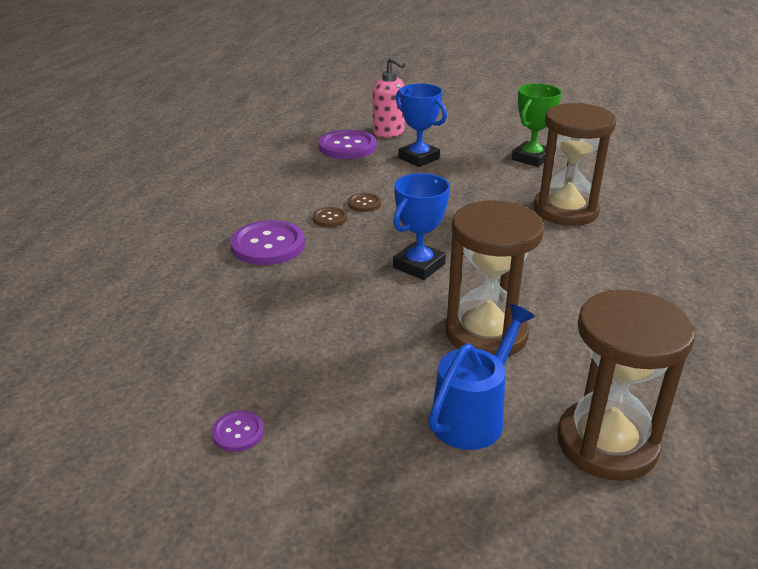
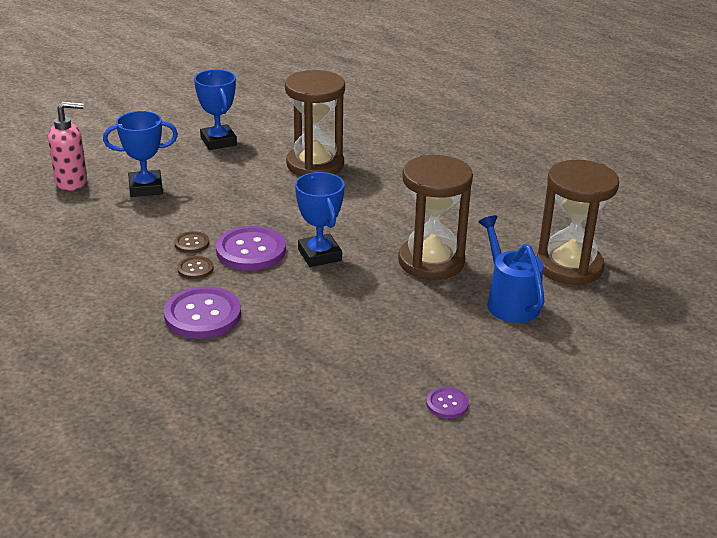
camera: 60 degrees left, 0 degrees up
purple button [318,129,376,159] -> purple button moved to [216,226,286,270]
green trophy [512,83,562,167] -> blue trophy [194,69,237,150]

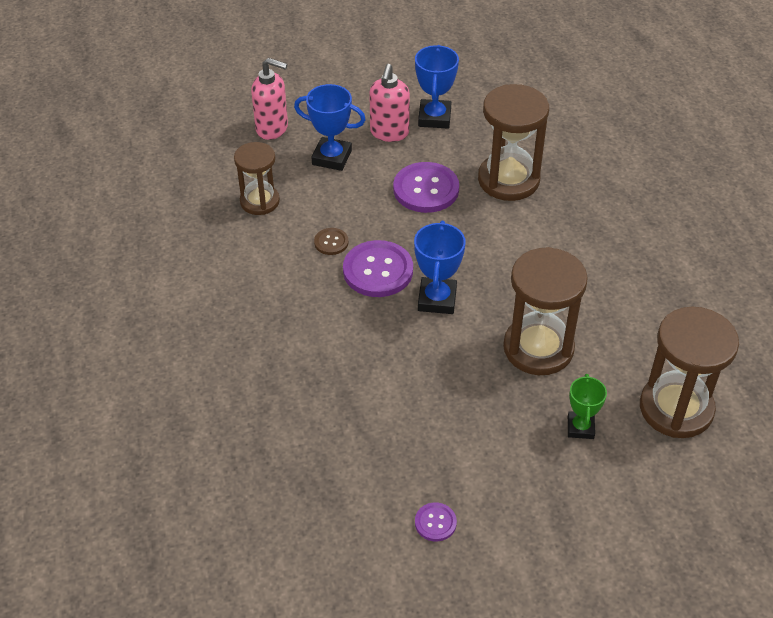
camera: 30 degrees right, 15 degrees up
purple button [164,286,241,339] -> purple button moved to [393,162,459,213]
brown button [177,256,214,279] -> none
blue watering can [478,215,544,323] -> green trophy [568,374,607,439]
none -> brown hourglass [234,142,280,215]
none -> pink soap dispenser [369,64,410,142]

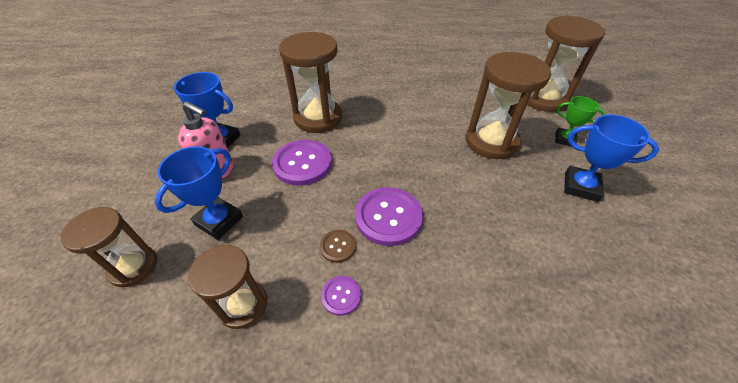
camera: 75 degrees left, 0 degrees up
pink soap dispenser [251,58,288,140] -> brown hourglass [61,207,157,287]
blue trophy [414,221,466,314] -> blue trophy moved to [564,114,659,202]
purple button [415,502,457,541] -> purple button moved to [321,276,361,316]

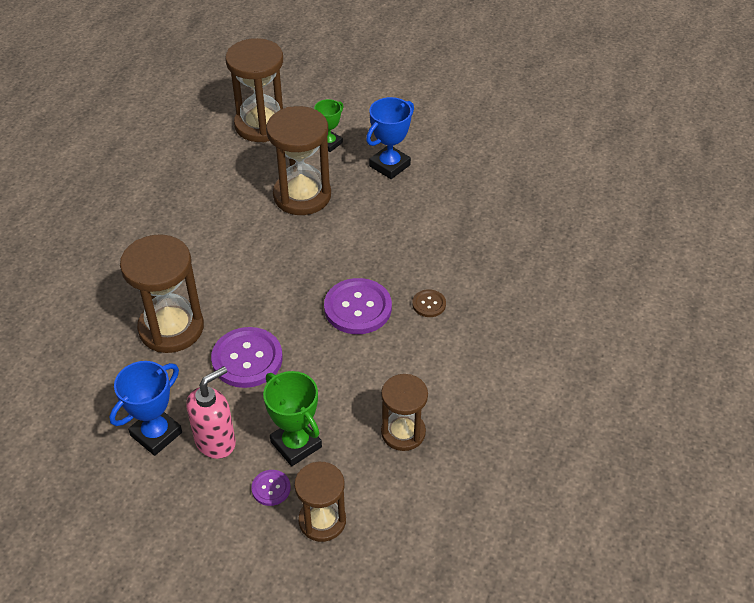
camera: 70 degrees left, 0 degrees up
blue trophy [155,146,243,240] -> green trophy [263,371,322,466]
brown button [320,230,356,263] -> brown button moved to [412,289,446,317]
purple button [321,276,361,316] -> purple button moved to [251,470,291,506]

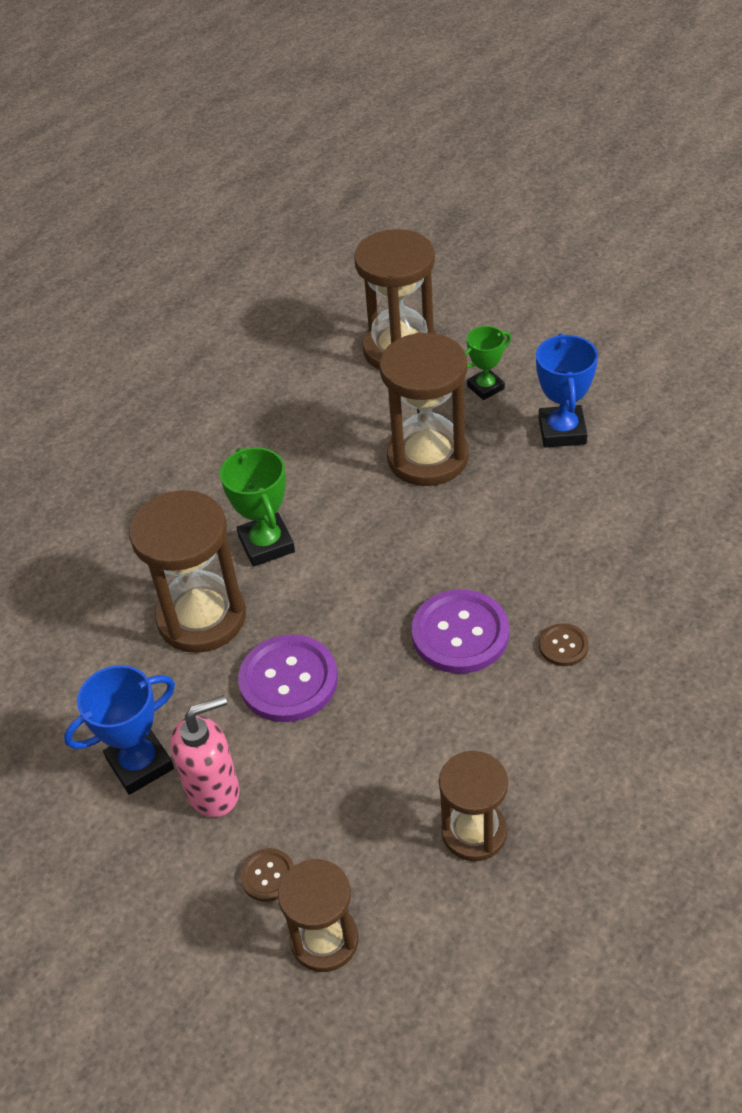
camera: 20 degrees right, 0 degrees up
purple button [251,470,291,506] -> brown button [240,848,294,902]
green trophy [263,371,322,466] -> green trophy moved to [220,447,295,567]
blue trophy [366,97,414,179] -> blue trophy turned 60 degrees counterclockwise [536,333,598,448]

